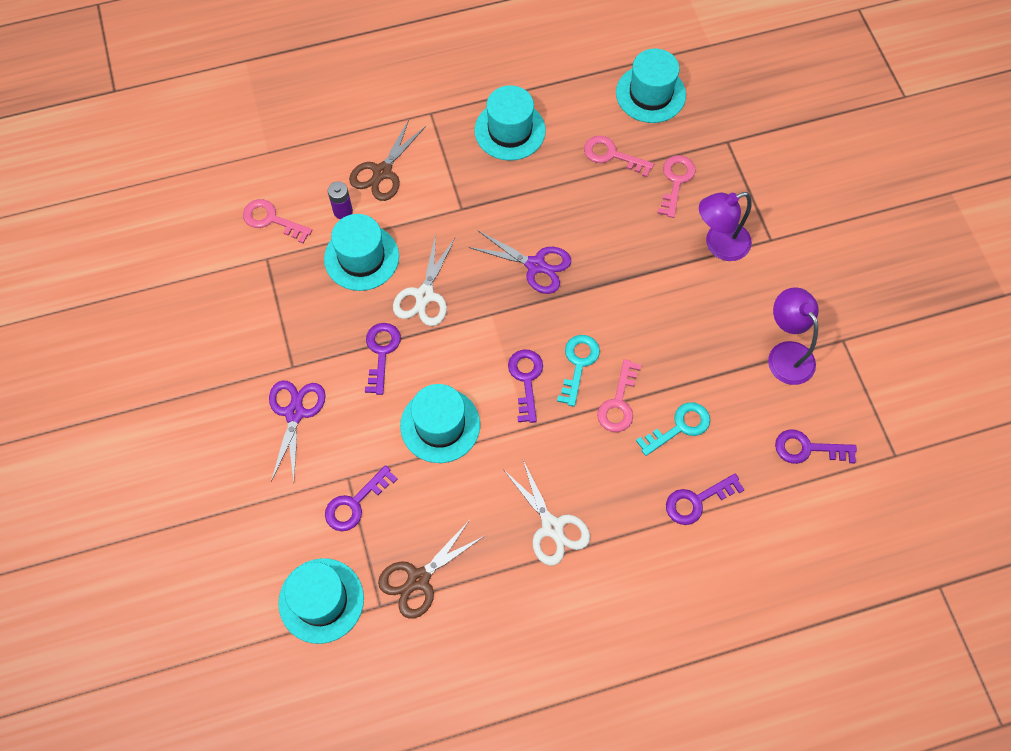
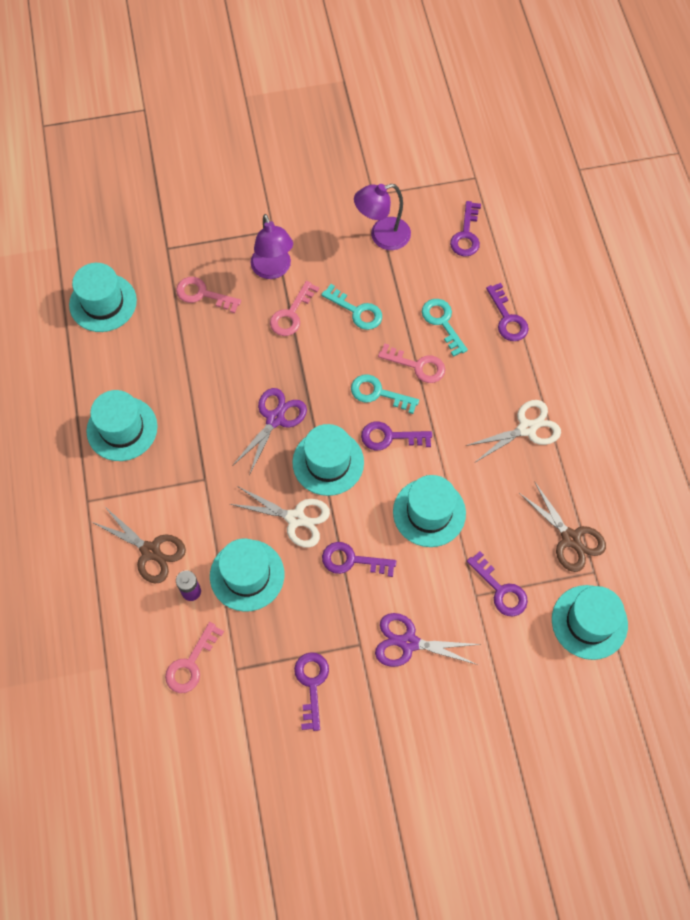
camera: 85 degrees left, 0 degrees up
pink key [584,136,654,177] -> pink key moved to [270,281,319,336]
none -> turquoise hat [292,424,364,496]
none -> purple key [294,652,329,731]
none -> turquoise key [321,284,382,330]

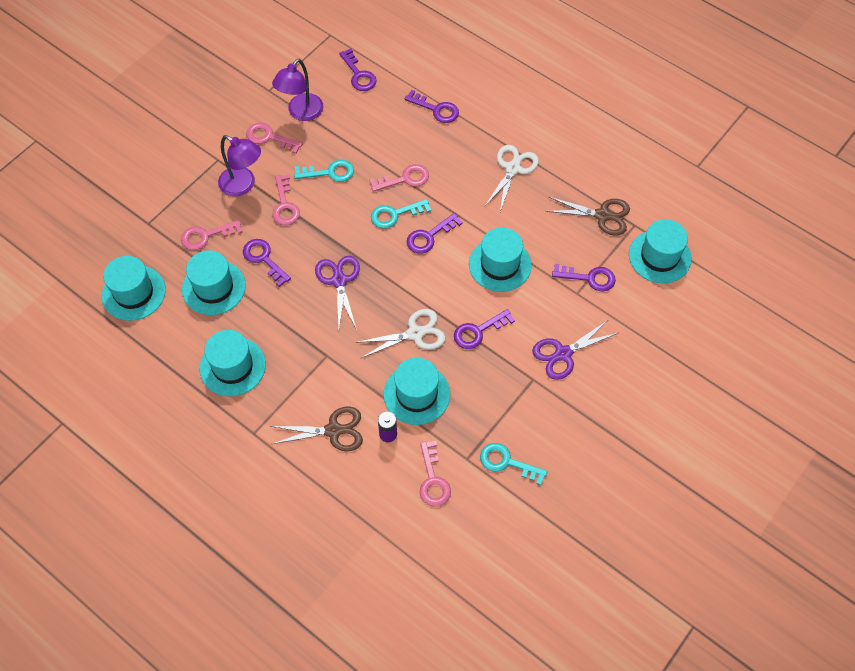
camera: 40 degrees left, 5 degrees down
turquoise hat [292,424,364,496] -> turquoise hat moved to [182,250,246,315]
purple key [294,652,329,731] -> purple key moved to [243,239,291,287]
turquoise key [422,299,468,357] -> turquoise key moved to [480,443,548,485]
none -> pink key [246,123,303,154]

